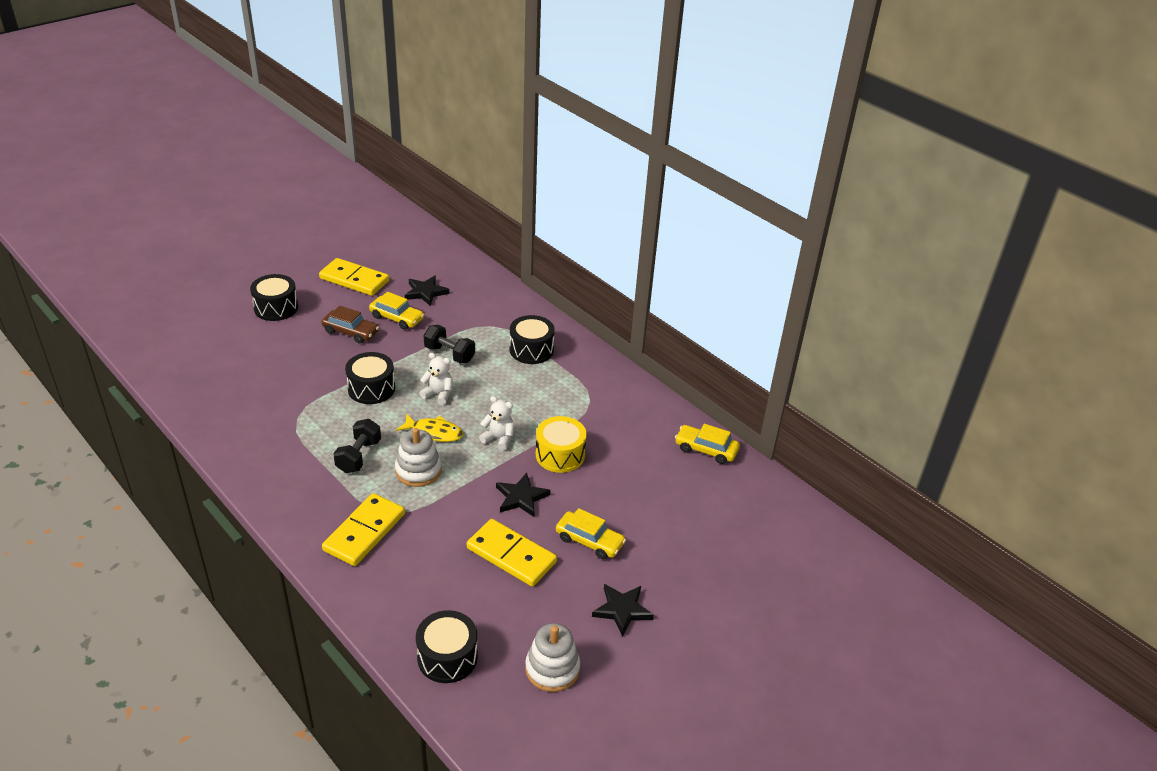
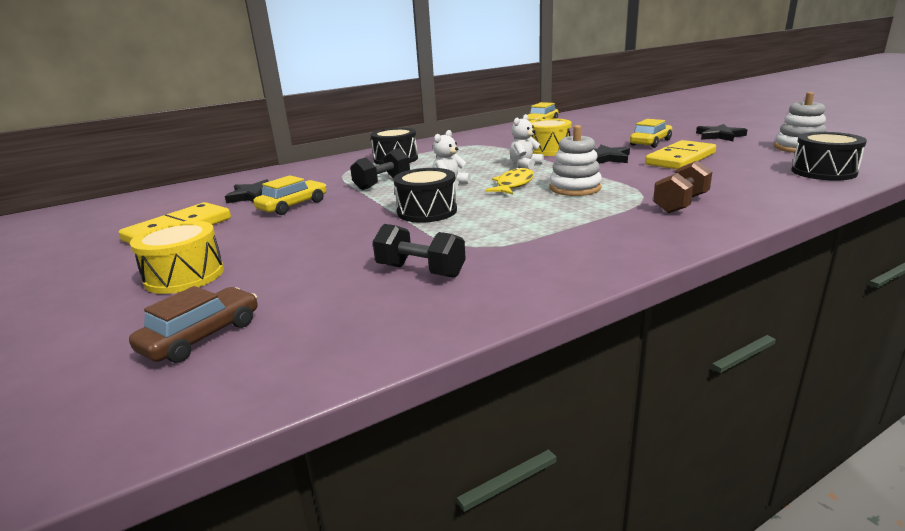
camera: 75 degrees left, 15 degrees down
black drum [250,274,298,321] -> yellow drum [130,221,224,294]
brown car [322,306,379,343] -> brown car moved to [129,286,257,363]
yellow domino [322,493,405,566] -> brown dumbbell [653,161,712,213]
black dumbbell [333,419,381,473] -> black dumbbell moved to [373,224,466,278]

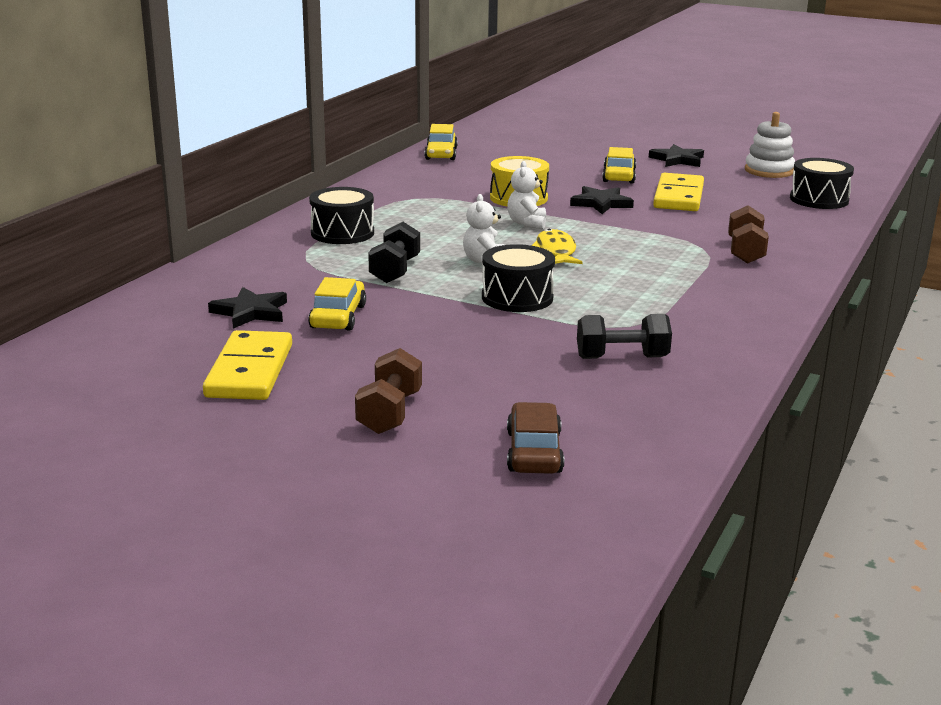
camera: 35 degrees left, 0 degrees up
yellow drum [130,221,224,294] -> brown dumbbell [355,348,422,434]
white stacking toy [550,125,602,196] -> none

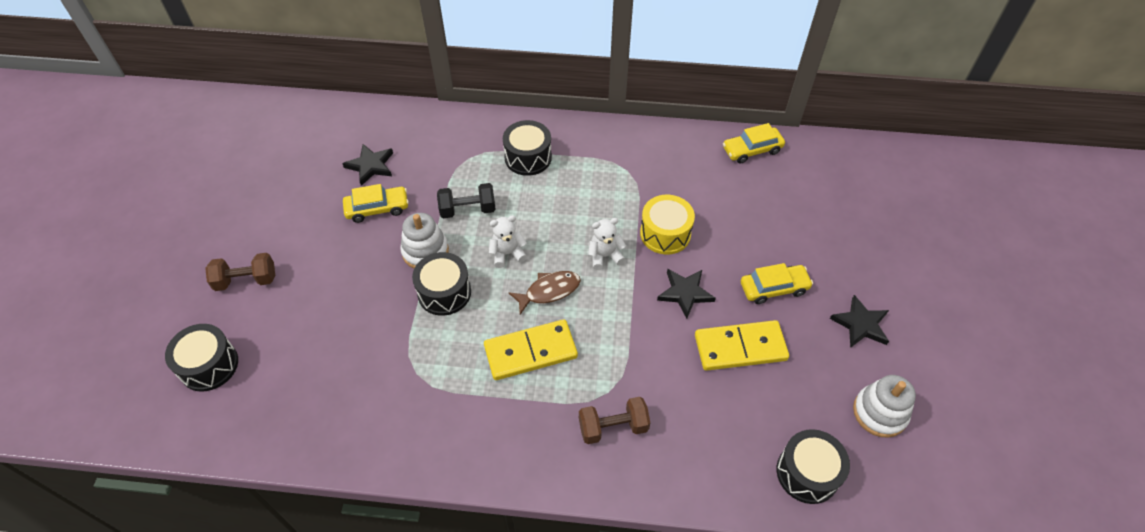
camera: 70 degrees right, 30 degrees up
yellow domino [203,330,292,400] -> yellow domino moved to [484,319,578,380]
brown car [507,402,564,474] -> black drum [165,324,238,392]
yellow fish [531,229,583,264] -> brown fish [508,271,581,314]
black dumbbell [577,314,672,359] -> none
none -> white stacking toy [400,213,449,268]

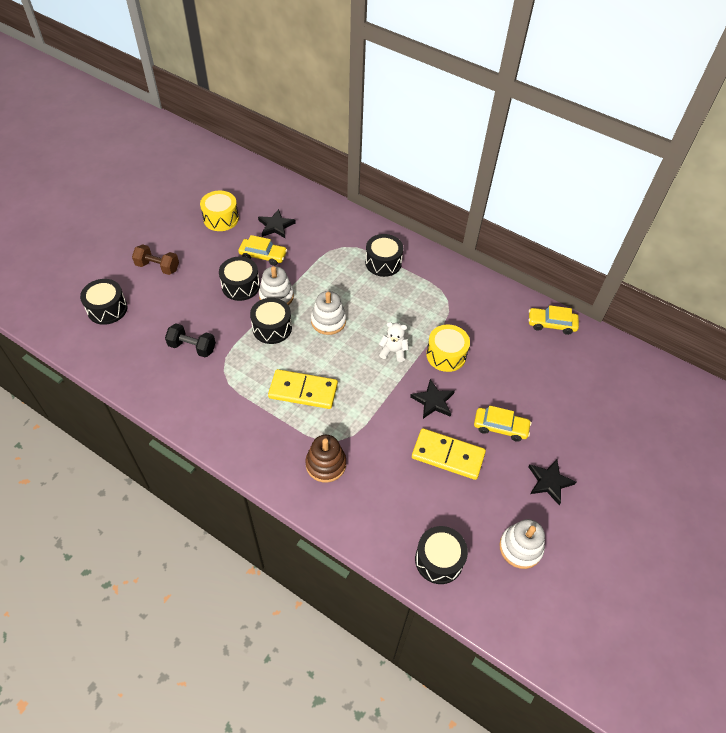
camera: 25 degrees right, 0 degrees up
black dumbbell [437,183,496,218] -> black dumbbell moved to [165,324,216,358]
white teddy bear [489,215,527,268] -> white stacking toy [311,291,346,335]
brown fish [508,271,581,314] -> none
brown dumbbell [579,397,650,444] -> brown stacking toy [305,435,346,482]
none -> yellow drum [200,191,239,231]
none -> black drum [219,256,260,301]

